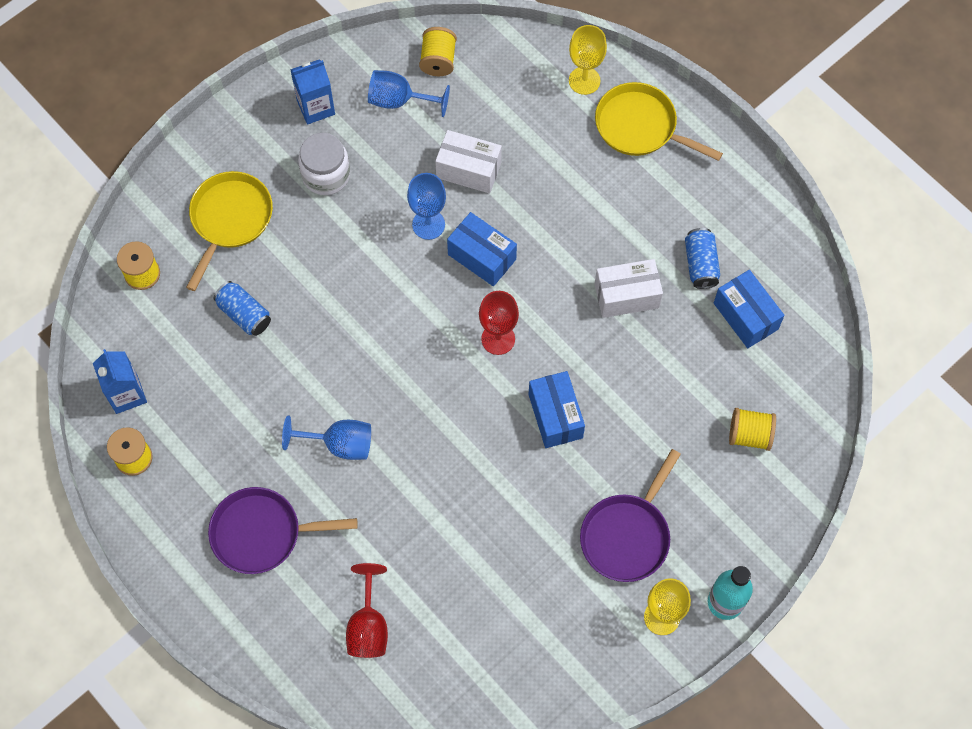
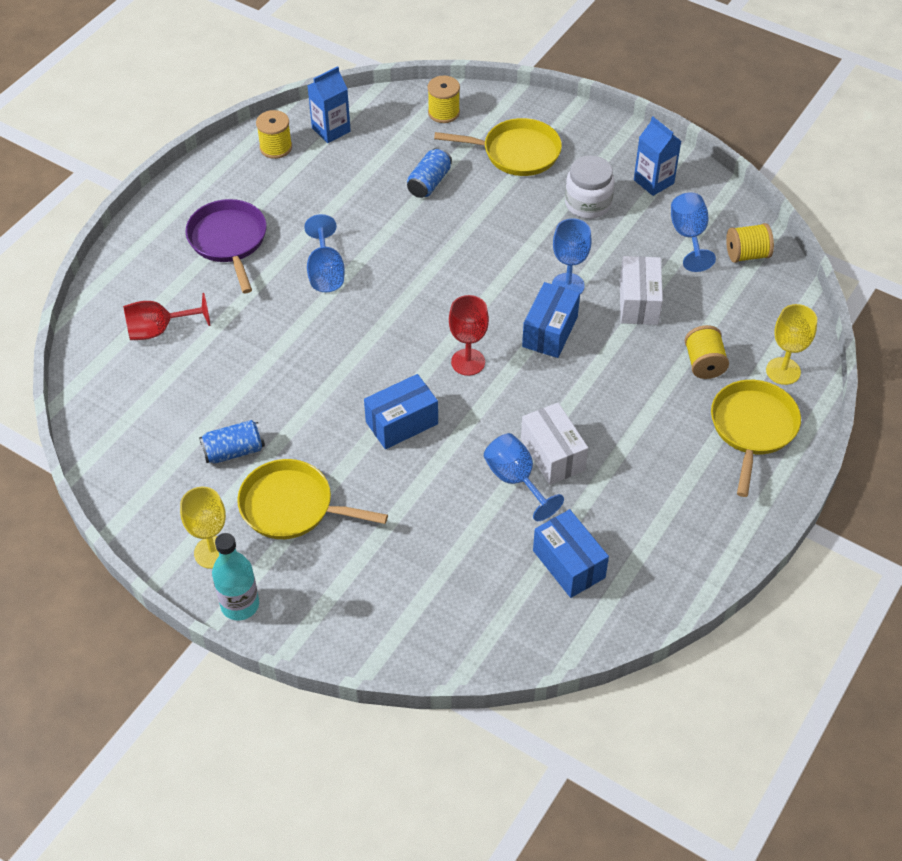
camera: 75 degrees right, 15 degrees down
purple pan [580,449,681,582] -> yellow pan [237,459,388,539]
blue can [685,228,720,289] -> blue can moved to [199,420,265,464]
blue box [714,270,785,348] -> blue box turned 75 degrees counterclockwise [533,509,609,598]
yellow spool [729,408,776,451] -> yellow spool moved to [685,325,729,379]
none -> blue goblet [484,433,564,521]

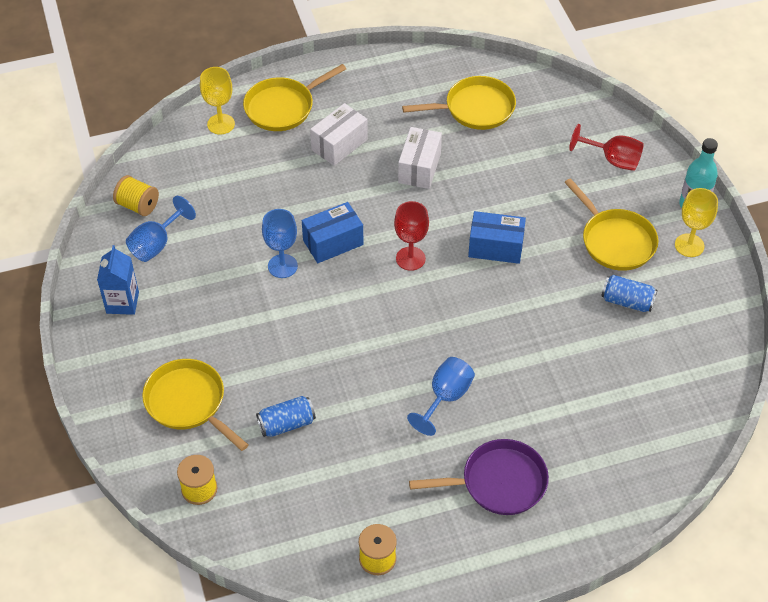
camera: 140 degrees left, 0 degrees up
red goblet [123,293,210,340] -> red goblet moved to [569,124,644,171]
purple pan [185,199,267,293] -> purple pan turned 120 degrees counterclockwise [409,439,549,515]
blue carton [307,66,351,143] -> none
blue goblet [484,433,564,521] -> none
blue box [533,509,609,598] -> yellow pan [402,76,516,130]
white jar [565,155,615,219] -> none
white box [620,256,663,325] -> white box moved to [310,103,368,166]
yellow spool [685,325,729,379] -> none

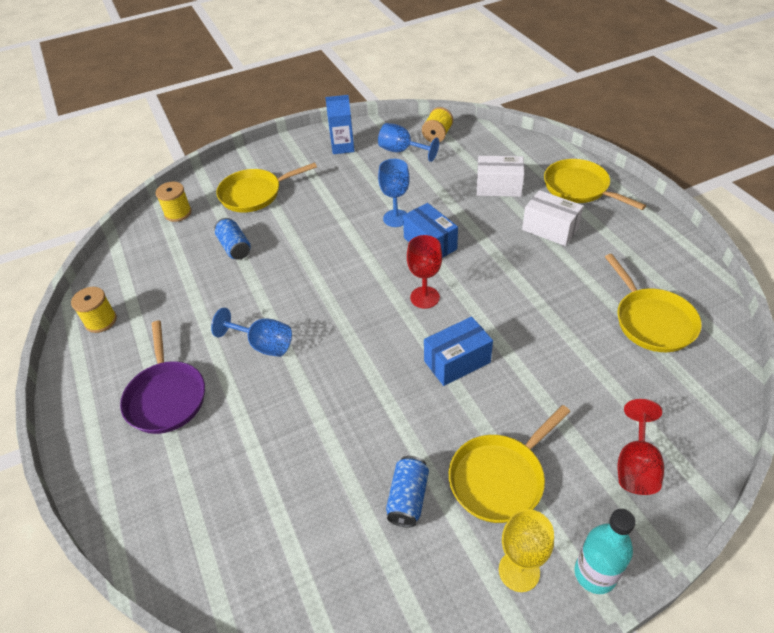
camera: 85 degrees right, 5 degrees down
yellow pan [142,359,248,451] -> yellow pan turned 150 degrees counterclockwise [216,162,317,213]
yellow goblet [200,67,235,135] -> none
white box [398,127,442,189] -> white box moved to [477,156,524,197]
blue box [468,211,526,264] -> blue box turned 60 degrees clockwise [424,316,493,386]

